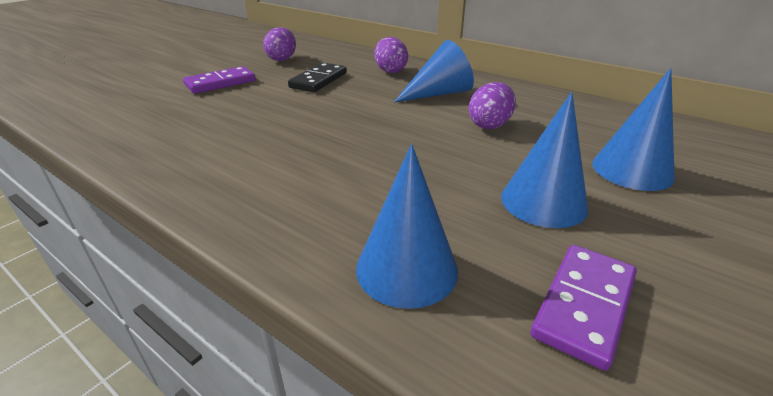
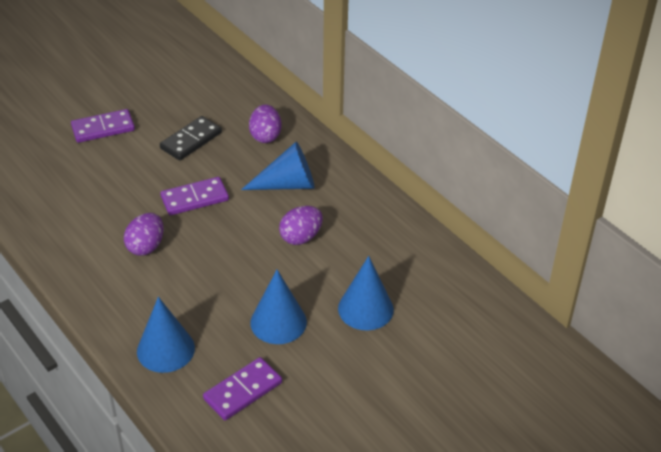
camera: 15 degrees right, 10 degrees up
purple egg [263,27,296,61] -> purple egg moved to [124,213,164,256]
none -> purple domino [160,177,229,215]

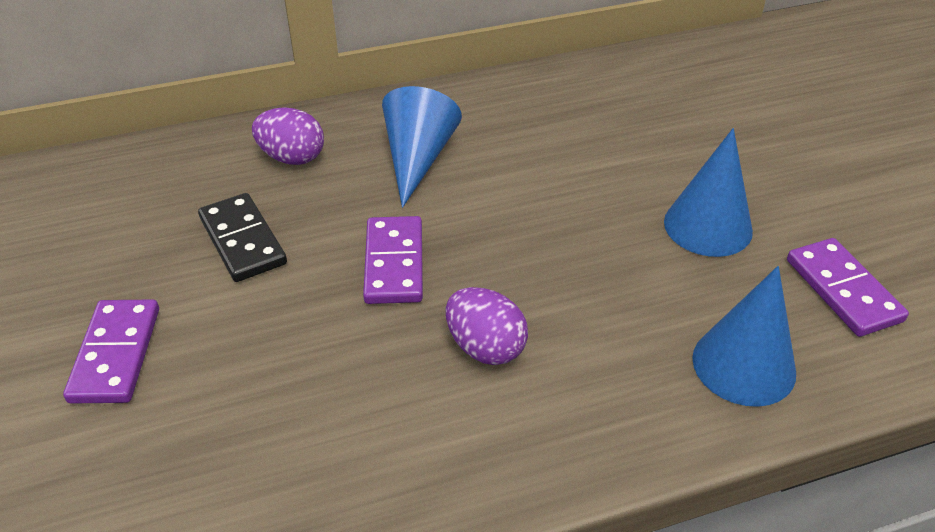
camera: 70 degrees left, 0 degrees up
purple egg [279,206,323,245] -> none
blue cone [338,256,394,331] -> none

